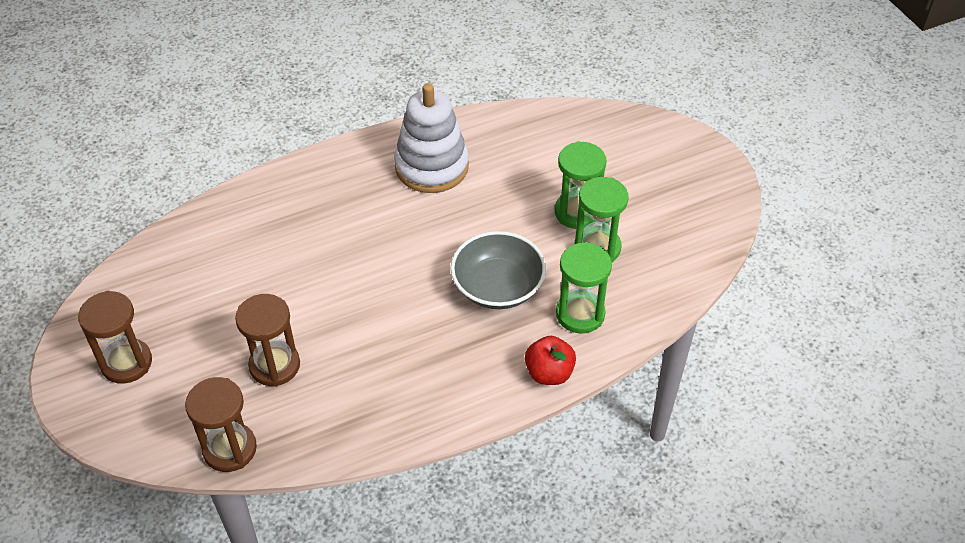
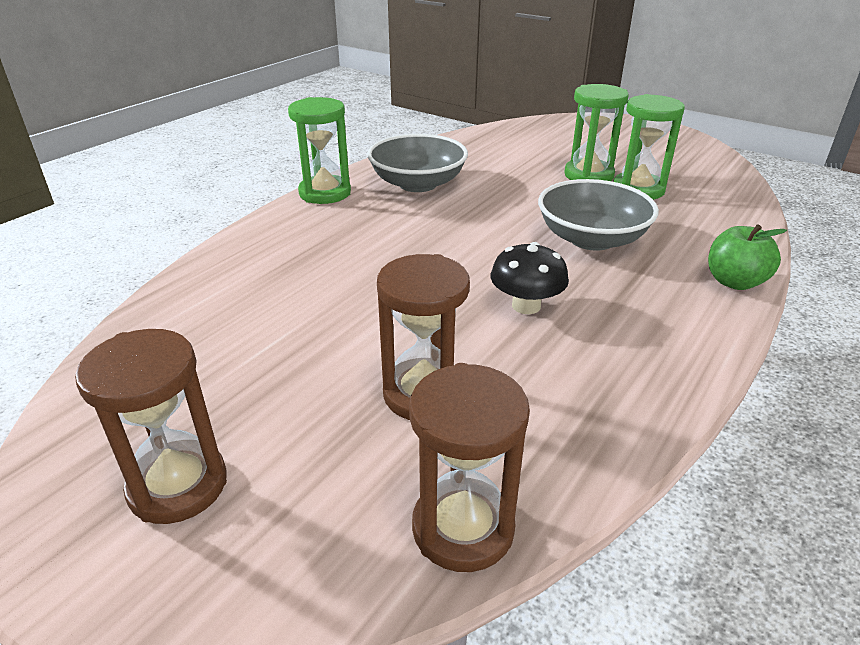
camera: 30 degrees left, 15 degrees down
white stacking toy [394,83,469,193] -> grey bowl [367,134,468,192]
red apple [525,336,576,385] -> green apple [708,224,787,290]
green hourglass [556,242,612,333] -> green hourglass moved to [288,97,351,204]
none -> black mushroom [491,242,569,314]

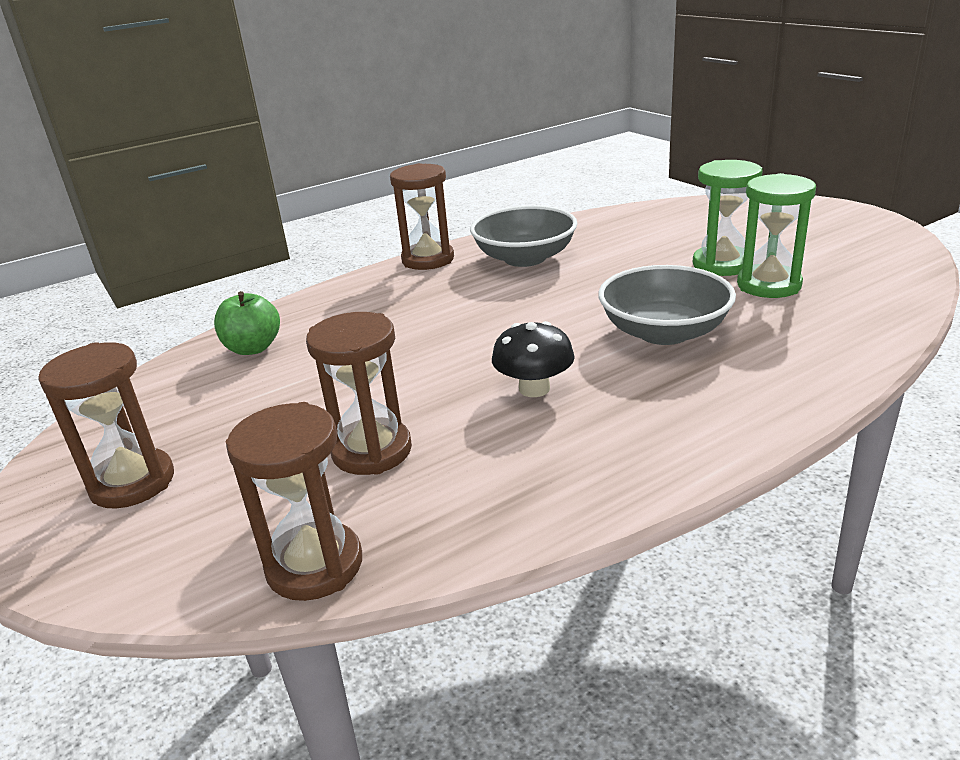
camera: 25 degrees right, 5 degrees down
green hourglass [288,97,351,204] -> brown hourglass [390,163,454,270]
green apple [708,224,787,290] -> green apple moved to [214,291,280,355]

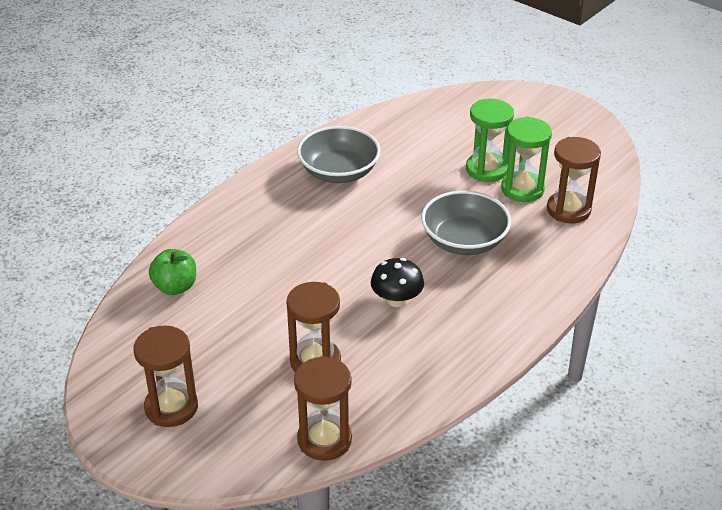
camera: 20 degrees left, 10 degrees up
brown hourglass [390,163,454,270] -> brown hourglass moved to [547,137,601,223]

